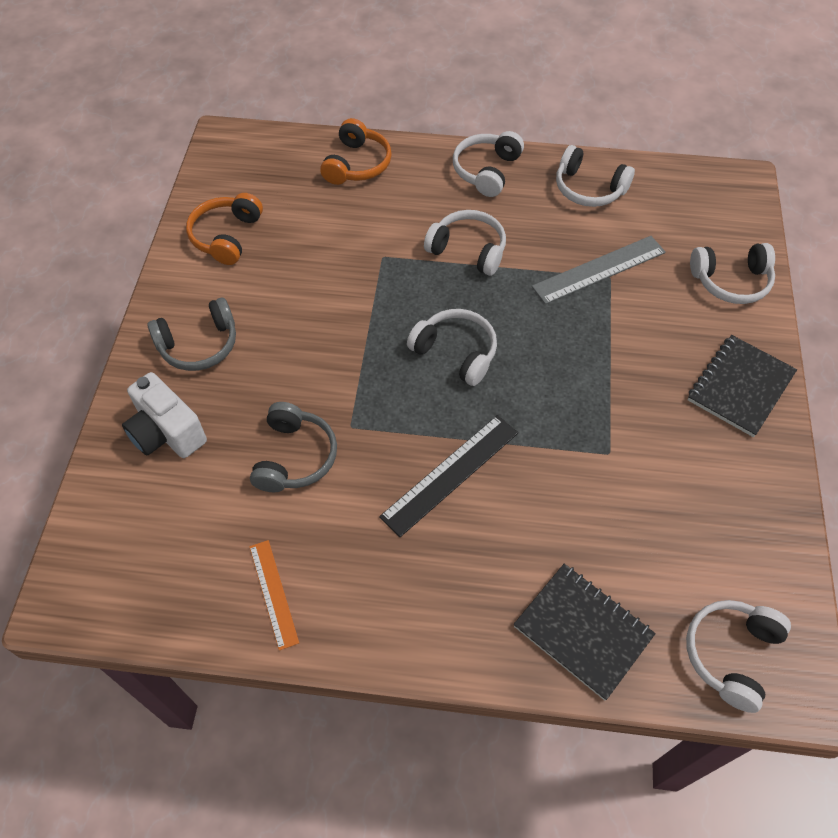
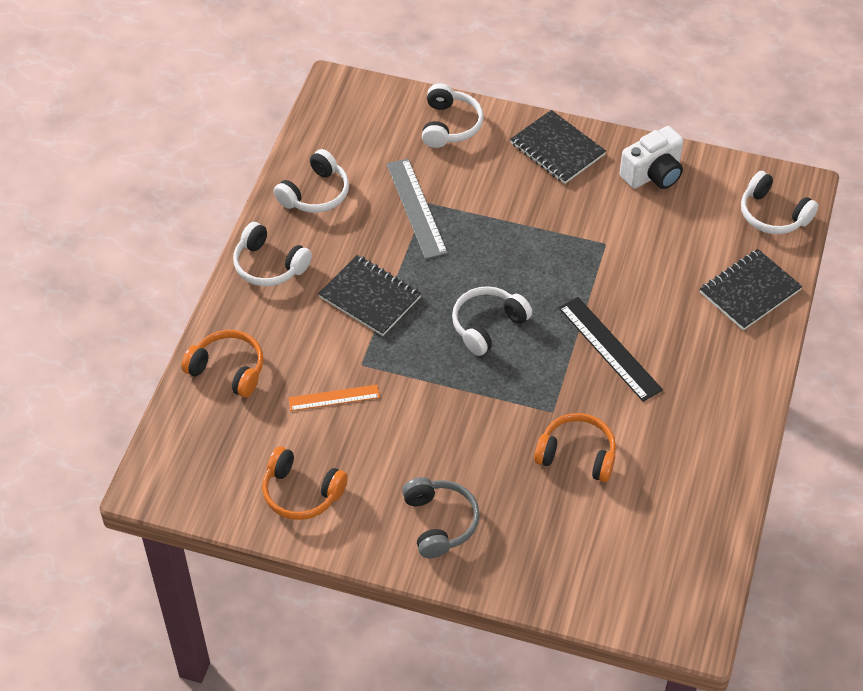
camera: 80 degrees left, 5 degrees down
white camera [122,372,207,458] -> white camera moved to [620,126,684,189]
orange ruler [249,540,299,650] -> orange ruler moved to [288,385,380,411]
grey headphones [250,402,337,492] -> orange headphones [534,413,616,482]
white headphones [424,210,506,276] -> black notebook [318,255,422,336]

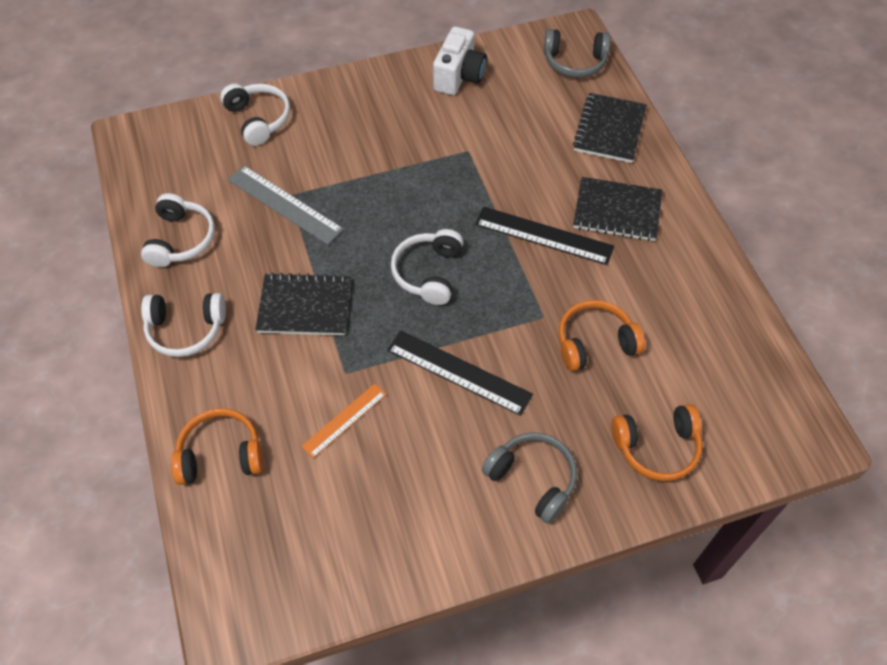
camera: 35 degrees left, 5 degrees up
orange headphones [262,447,348,520] -> orange headphones moved to [611,404,703,481]
black notebook [510,110,606,184] -> black notebook moved to [573,177,662,241]
white headphones [741,171,818,234] -> grey headphones [544,29,611,78]
none -> black ruler [387,330,533,416]

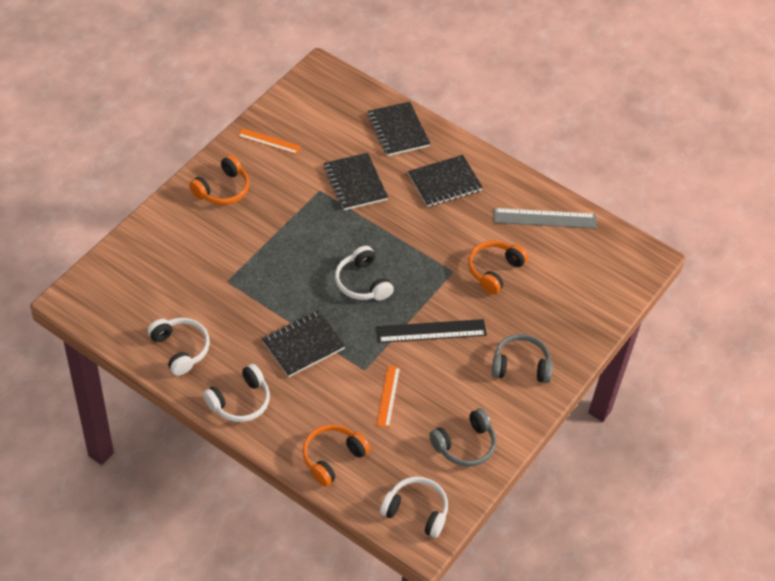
camera: 40 degrees left, 5 degrees down
white headphones [220,84,290,146] -> white headphones moved to [380,477,448,538]
grey ruler [228,166,344,245] -> grey ruler moved to [494,208,597,228]
white camera [433,26,487,95] -> orange ruler [238,128,301,154]
black ruler [475,207,614,265] -> none
grey headphones [544,29,611,78] -> grey headphones moved to [429,408,496,467]
orange headphones [611,404,703,481] -> orange headphones moved to [189,155,249,205]
none -> black notebook [324,153,388,210]

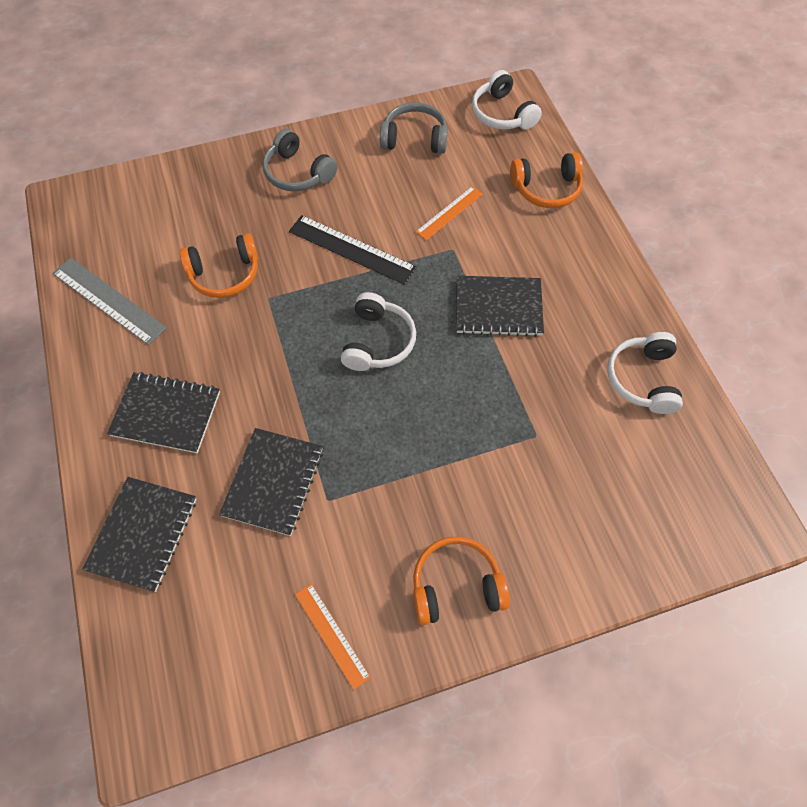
camera: 140 degrees left, 10 degrees up
white headphones [203,364,270,422] -> none

